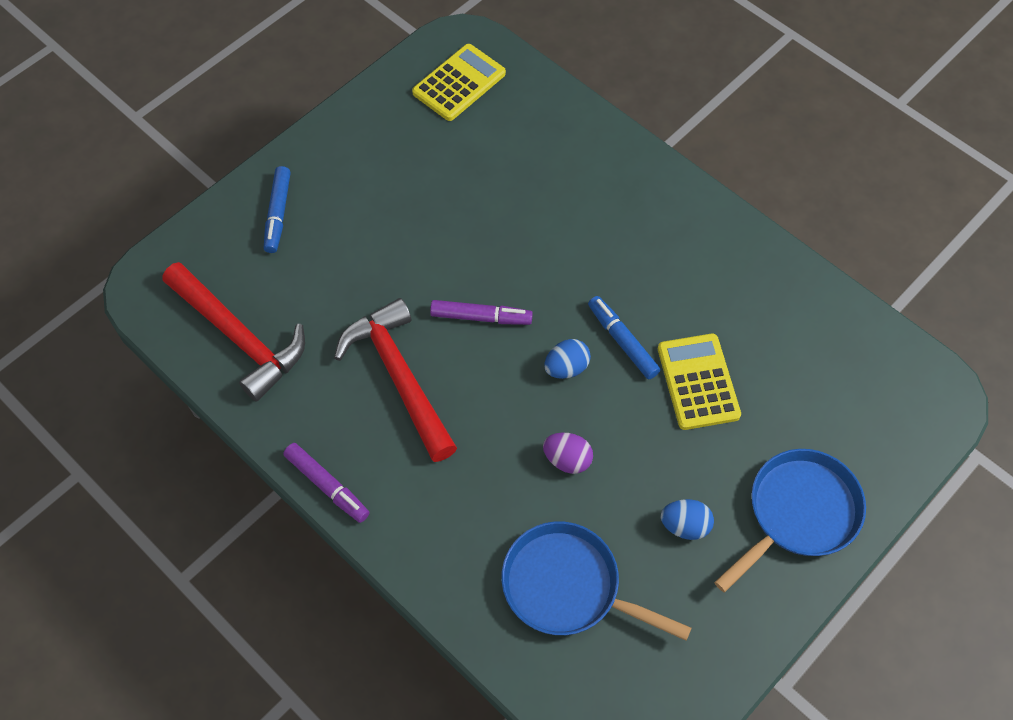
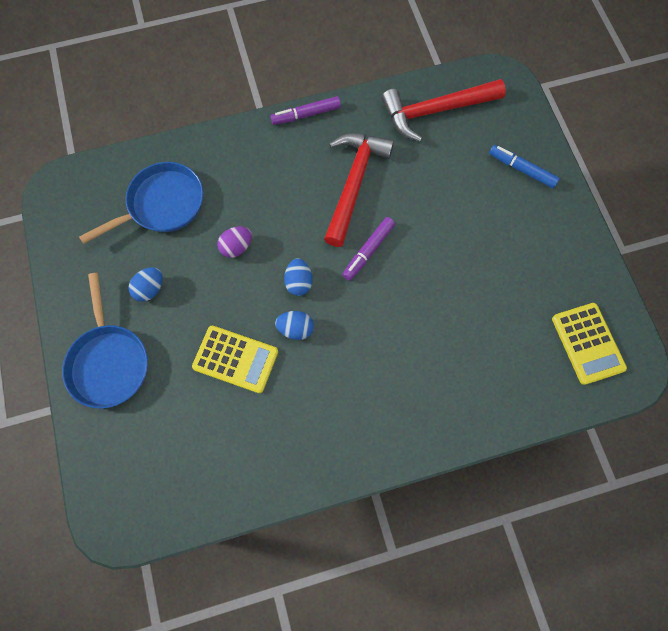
camera: 120 degrees right, 10 degrees up
red hammer [334,298,457,462] -> red hammer turned 75 degrees counterclockwise [324,133,394,247]
blue marker [588,296,660,379] -> blue egg [275,311,314,340]

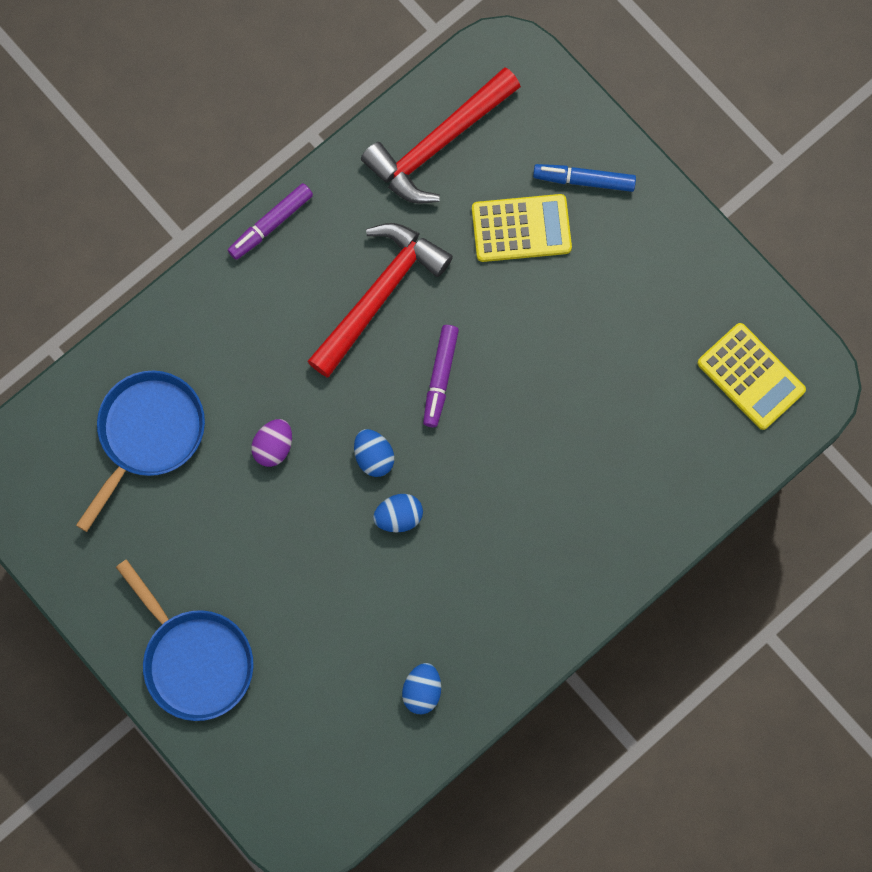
camera: 25 degrees left, 5 degrees up
blue egg [128,267,163,302] -> blue egg moved to [402,663,441,714]
yellow calculator [192,326,278,393] -> yellow calculator moved to [472,194,572,262]
red hammer [324,133,394,247] -> red hammer turned 45 degrees clockwise [308,223,453,377]

